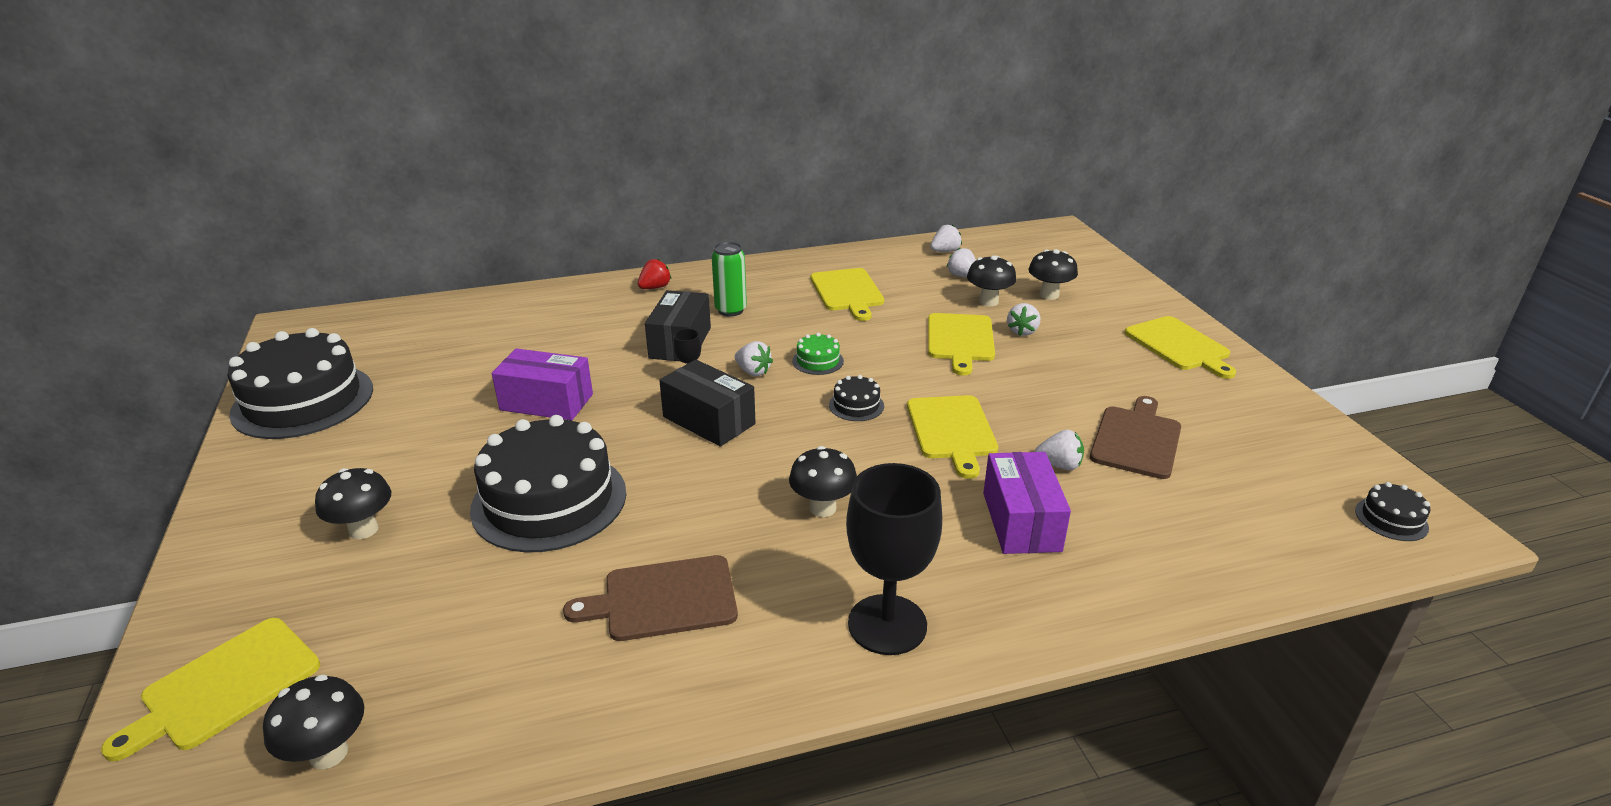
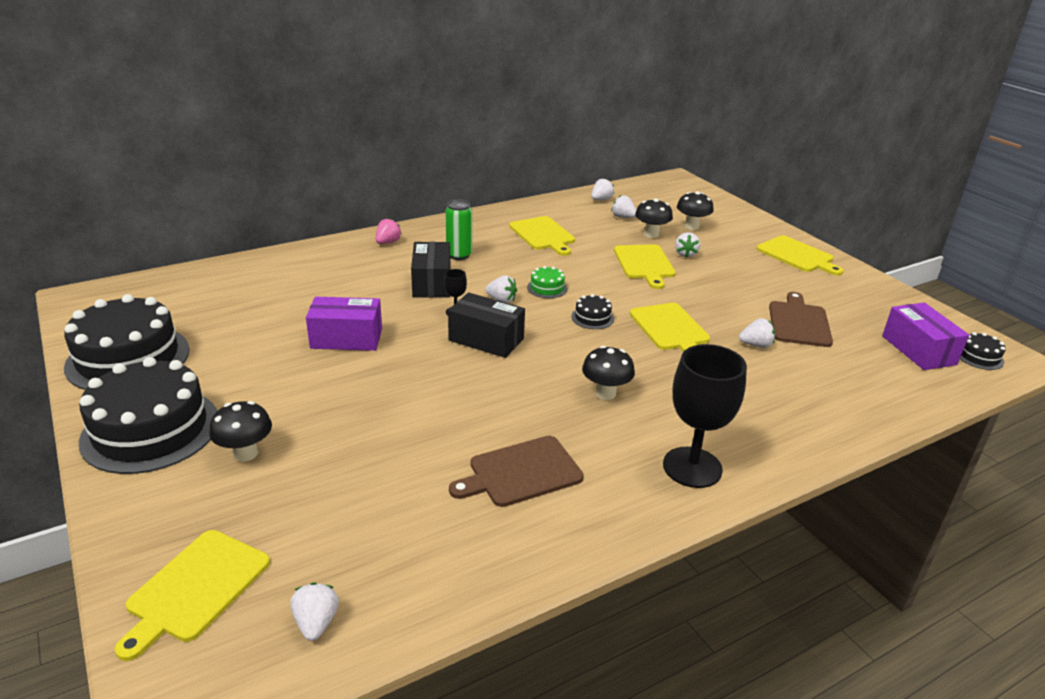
camera: 15 degrees left, 0 degrees up
black mushroom [263,674,364,770] -> white strawberry [290,583,339,641]
black cake [470,415,626,552] -> black cake moved to [79,357,217,474]
red strawberry [638,259,672,289] -> pink strawberry [376,218,402,244]
purple box [983,452,1071,554] -> purple box moved to [882,303,969,370]

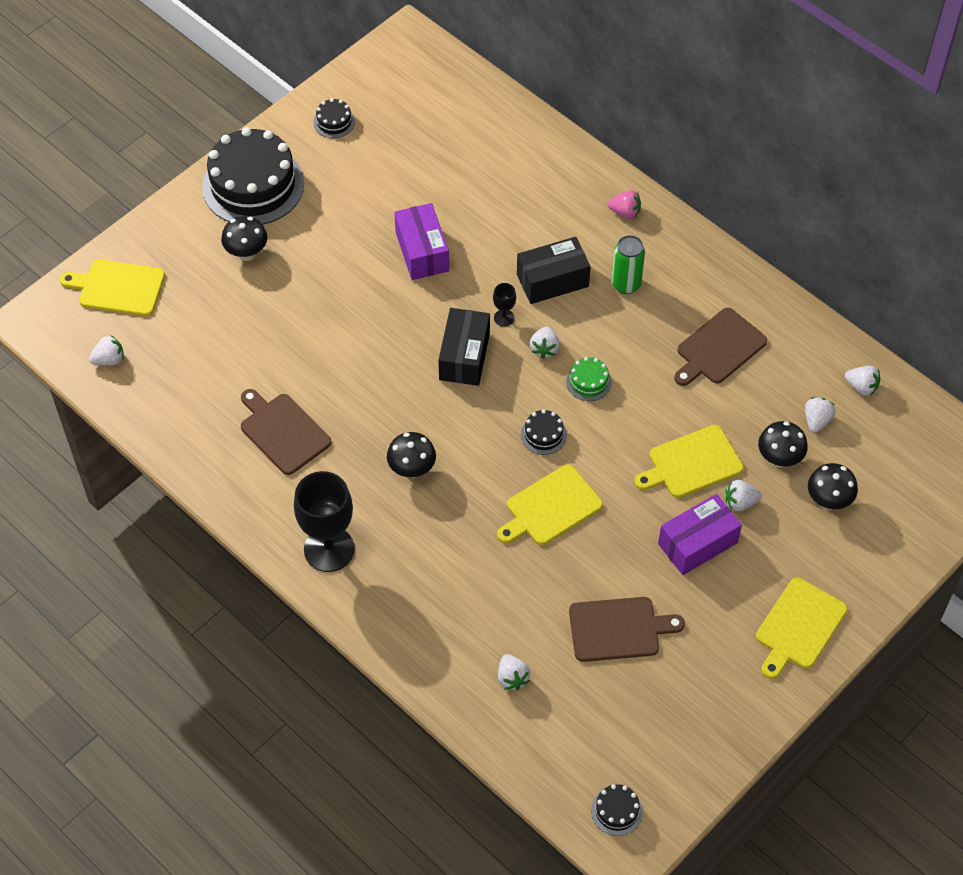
camera: 75 degrees right, 25 degrees up
black cake [64,294,190,390] -> black cake [313,98,355,138], size x0.42
yellow cutting board [509,216,575,256] -> brown cutting board [674,308,767,386]
white strawberry [739,318,775,348] -> white strawberry moved to [498,654,530,690]
purple box [882,303,969,370] -> purple box moved to [658,494,742,575]

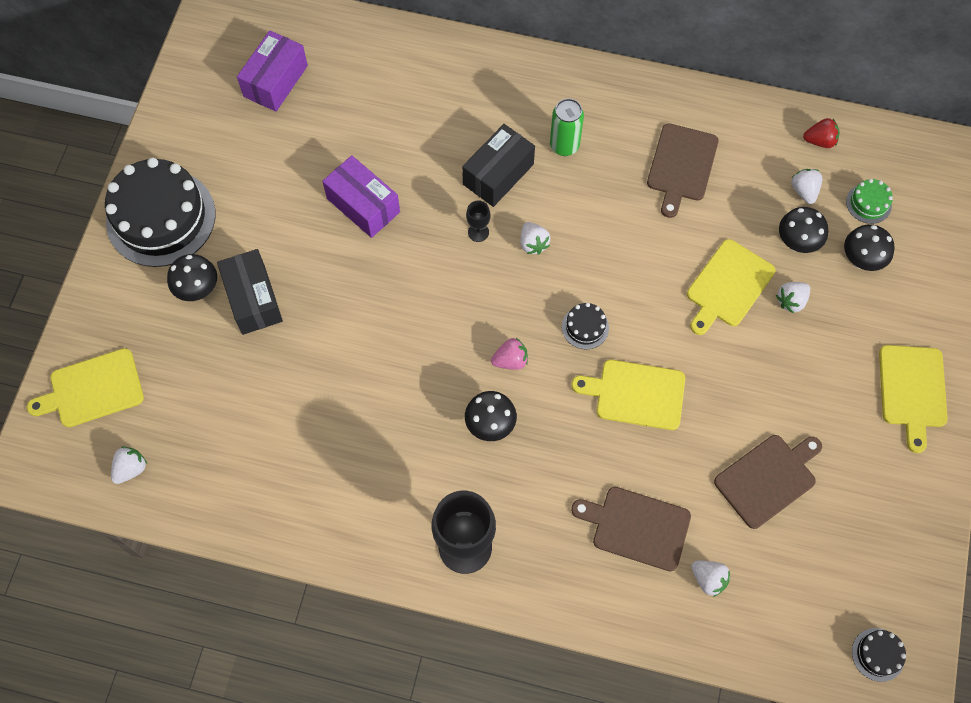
camera: 30 degrees left, 10 degrees up
brown cutting board [241,389,332,475] -> brown cutting board moved to [571,487,691,571]
black cake [313,98,355,138] -> none
black box [438,308,490,386] -> black box moved to [217,249,283,335]
yellow cutting board [497,464,603,545] -> yellow cutting board turned 75 degrees clockwise [571,360,685,430]
green cake [566,357,612,401] -> green cake moved to [846,179,893,224]
pink strawberry [608,190,641,219] -> pink strawberry moved to [491,338,528,370]
purple box [658,494,742,575] -> purple box moved to [237,30,308,112]
white strawberry [845,366,880,396] -> red strawberry [803,118,840,148]

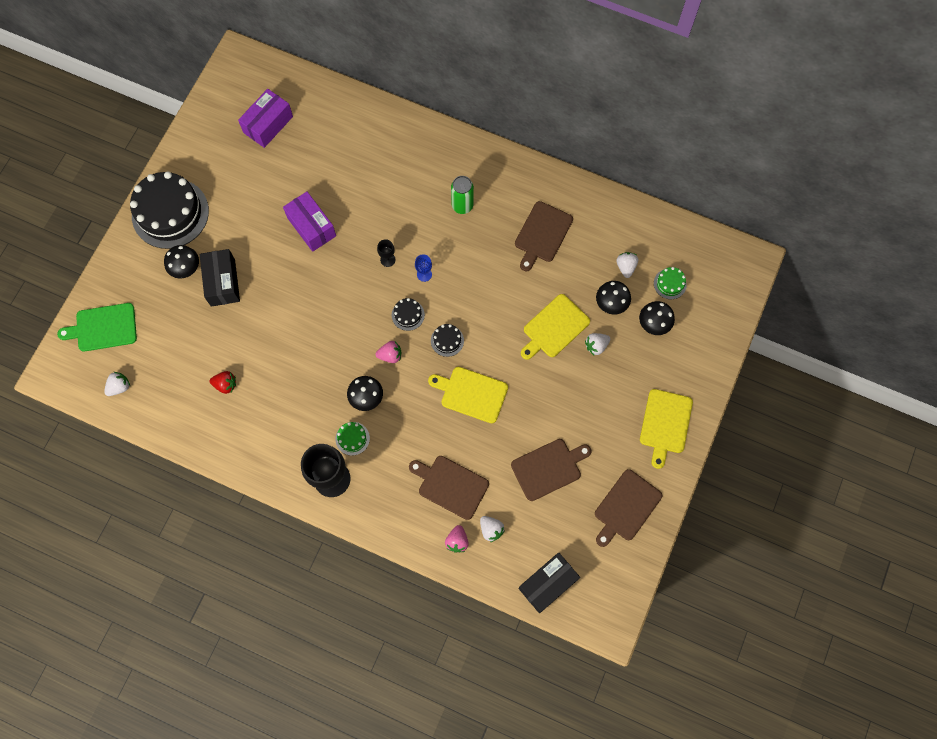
camera: 10 degrees right, 5 degrees up
yellow cutting board [27,348,144,427] -> green cutting board [57,303,137,352]
black box [462,124,535,207] -> black box moved to [518,552,580,613]
white strawberry [520,222,550,255] -> blue goblet [415,254,432,282]
red strawberry [803,118,840,148] -> red strawberry moved to [210,371,236,394]
black cake [852,628,906,682] -> black cake moved to [392,298,425,331]
none -> green cake [335,422,370,456]
none -> pink strawberry [445,525,469,553]
none -> brown cutting board [595,469,662,547]

